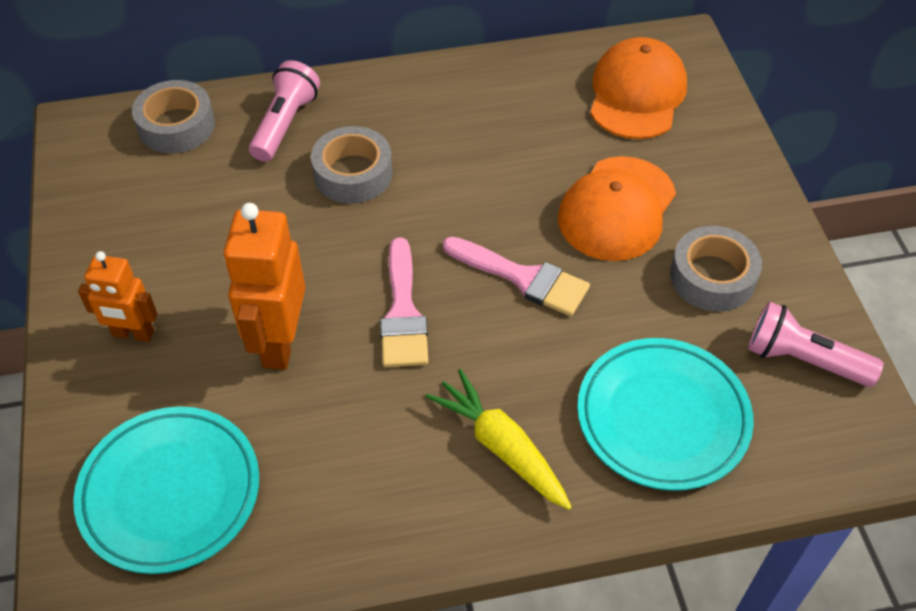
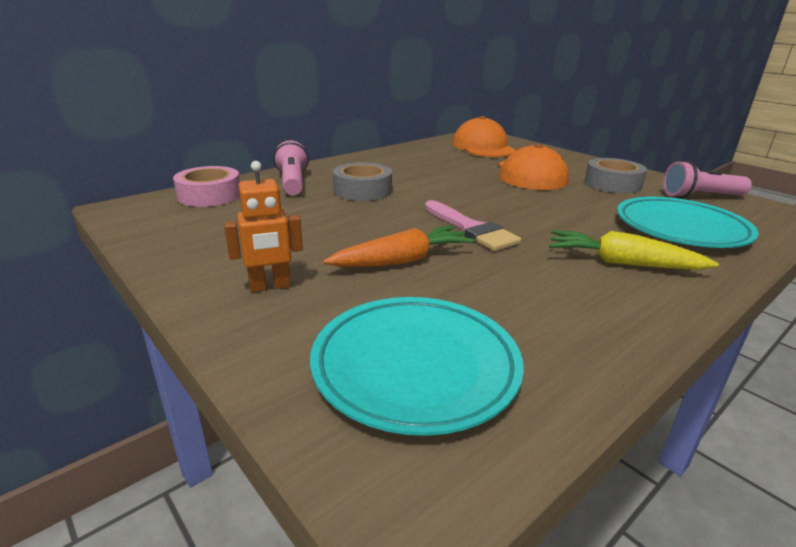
camera: 30 degrees left, 25 degrees down
grey tape [132,80,215,153] -> pink tape [173,166,240,207]
orange robot [223,203,305,370] -> orange carrot [323,226,475,267]
pink brush [443,237,590,316] -> none

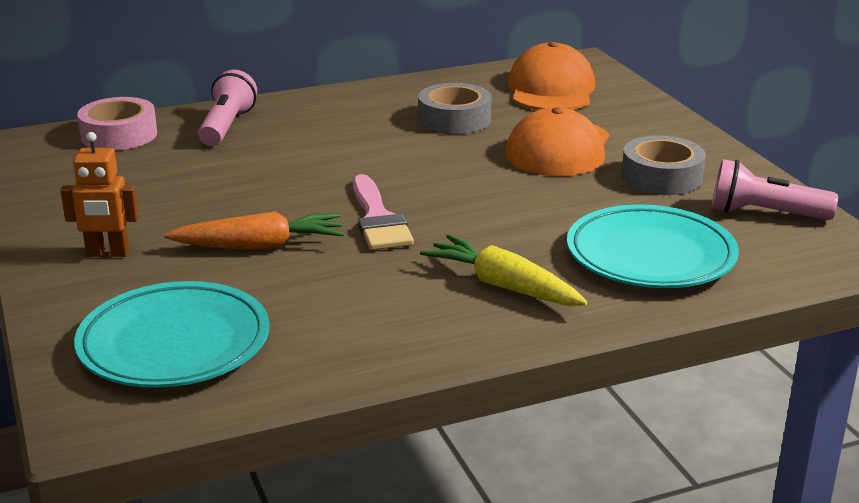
camera: 20 degrees right, 0 degrees up
grey tape [333,162,392,201] -> grey tape moved to [418,83,492,134]

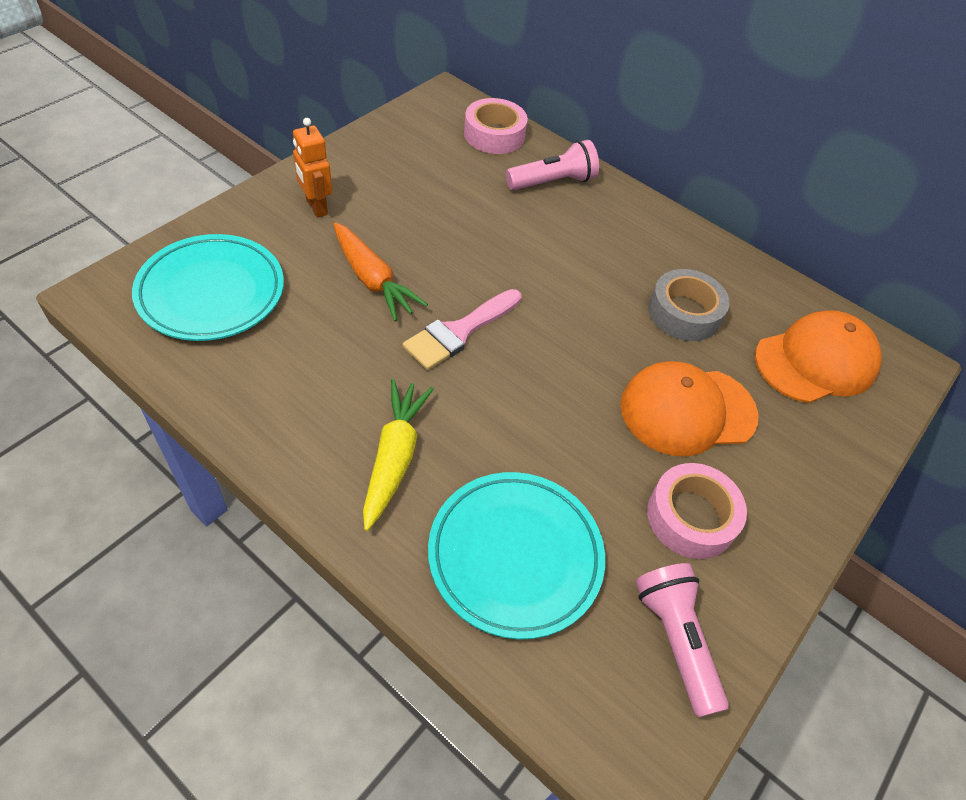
camera: 55 degrees right, 25 degrees up
grey tape [621,135,706,195] -> pink tape [647,463,747,559]

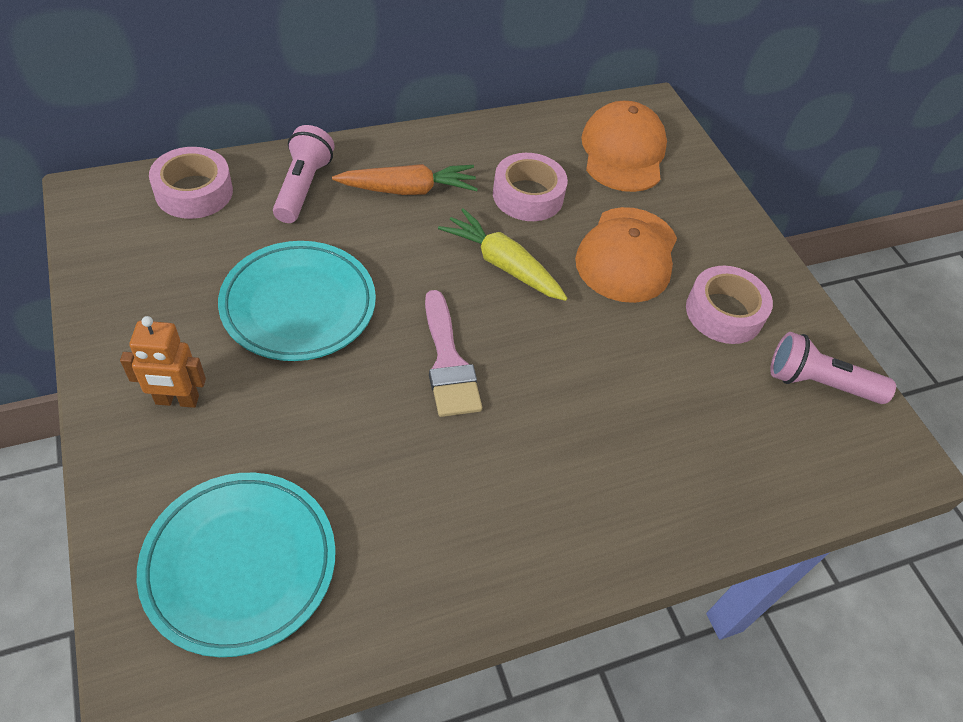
camera: 60 degrees left, 0 degrees up
orange carrot [334,222,428,321] -> orange carrot moved to [332,164,478,195]
yellow carrot [363,379,434,531] -> yellow carrot moved to [438,208,568,301]
turquoise plate [428,472,605,640] -> turquoise plate moved to [218,241,376,361]
grey tape [648,269,729,341] -> pink tape [493,153,568,221]

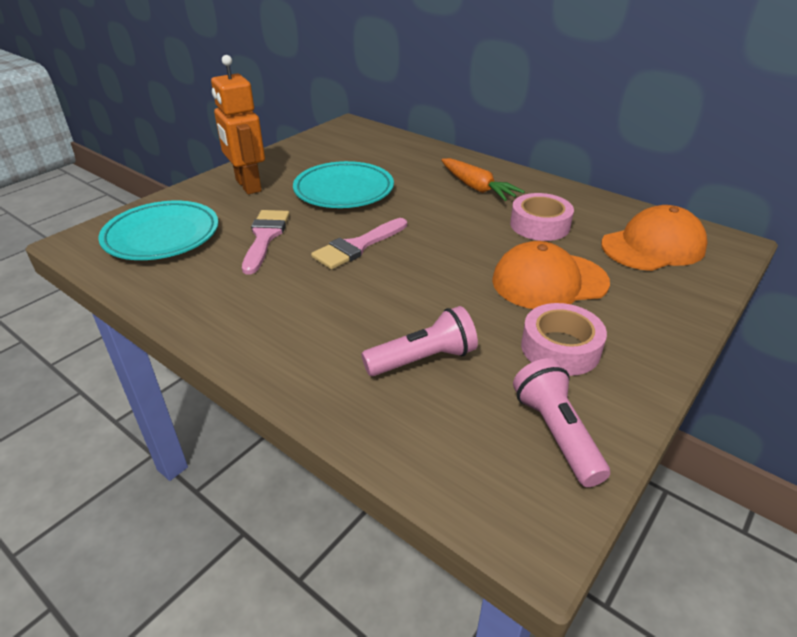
camera: 65 degrees right, 15 degrees down
orange robot [120,316,206,408] -> orange robot [211,55,265,194], size x1.61
pink tape [149,147,233,219] -> none
pink flashlight [273,125,334,223] -> pink flashlight moved to [361,306,478,376]
yellow carrot [438,208,568,301] -> none
none -> pink brush [242,210,290,275]

